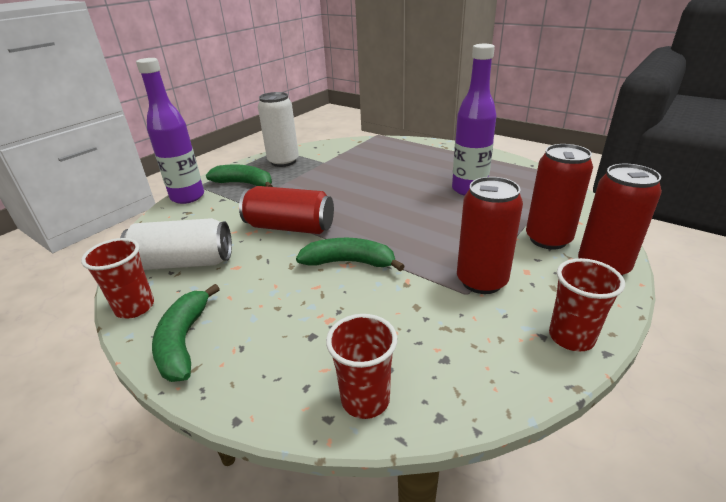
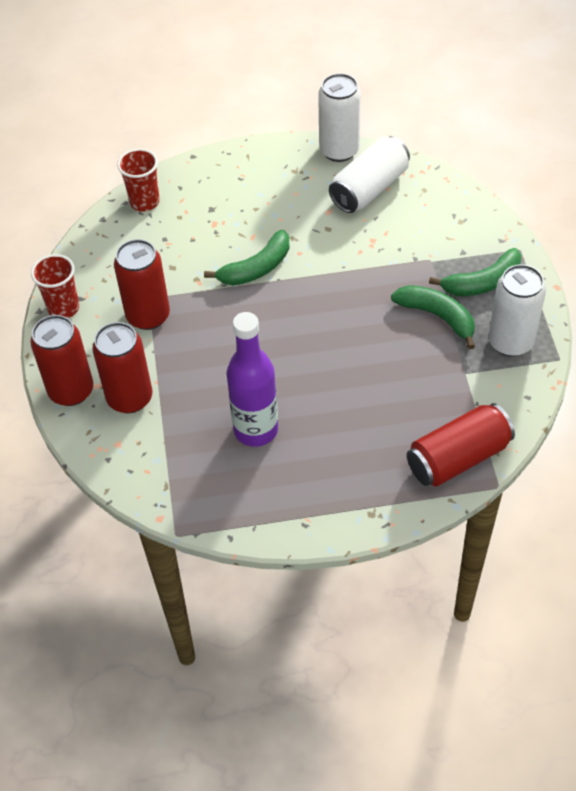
camera: 135 degrees right, 20 degrees up
red cup [81,238,154,318] -> white can [318,73,361,162]
purple bottle [136,58,204,204] -> none
green banana [152,284,220,382] -> green banana moved to [391,285,475,349]
red can [239,186,334,234] -> red can moved to [407,403,515,487]

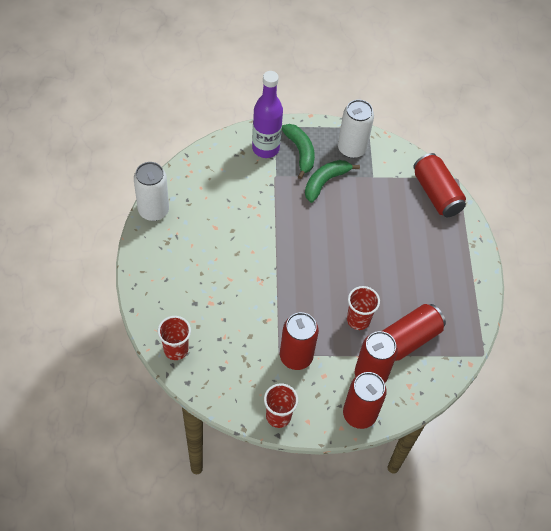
camera: 90 degrees left, 5 degrees up
green banana [204,230,290,286] -> none
purple bottle [227,312,278,447] -> purple bottle moved to [252,71,283,158]
white can [329,136,410,213] -> none
none -> red cup [347,286,380,330]
none -> red can [382,304,446,361]

